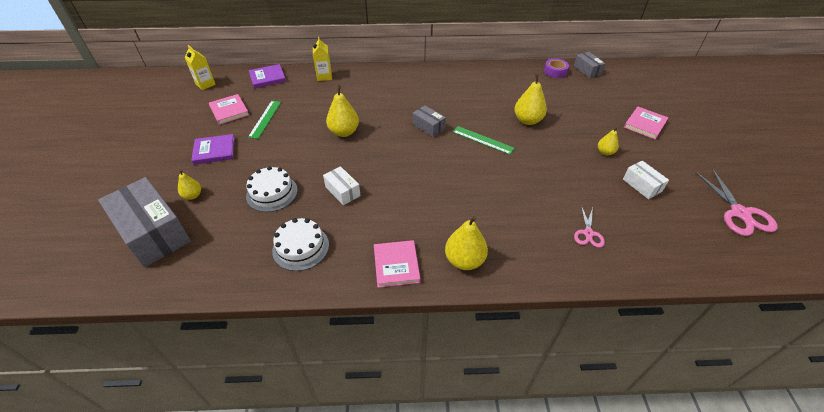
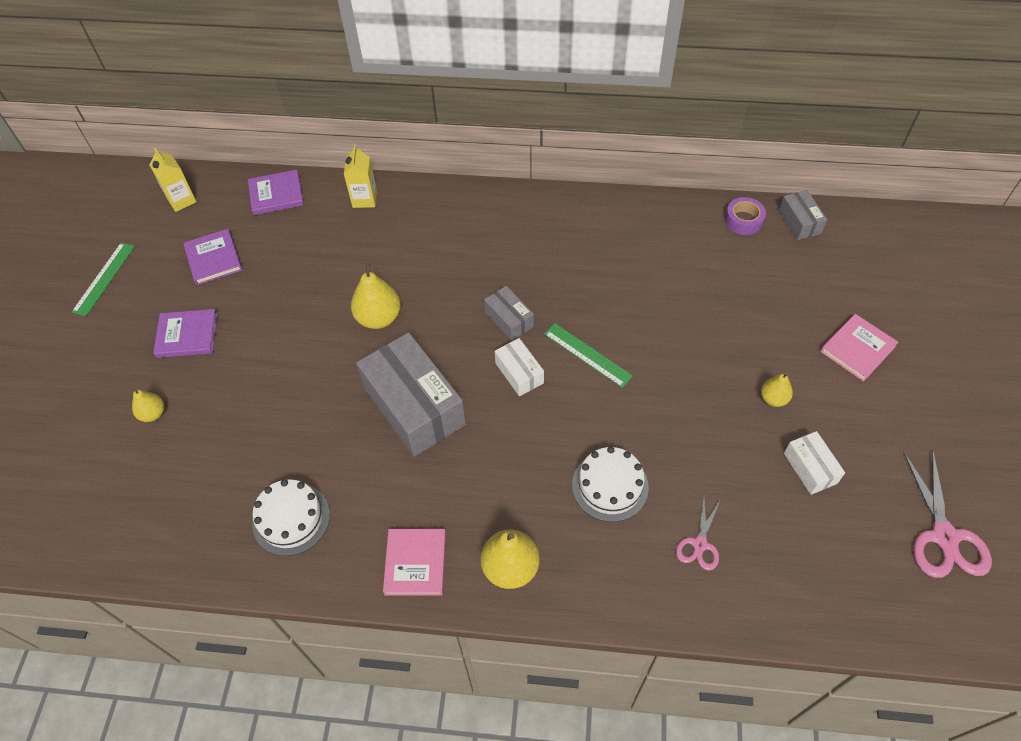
camera: 10 degrees right, 10 degrees up
grey box [98,177,191,267] -> grey box moved to [356,332,466,457]
pink book [209,94,249,125] -> purple book [183,229,242,285]
white cake [246,166,298,212] -> white cake moved to [572,447,649,522]
green ruler [248,101,281,139] -> green ruler moved to [72,243,135,316]
white box [323,166,361,205] -> white box moved to [495,338,544,396]
yellow pear [514,74,547,125] -> none

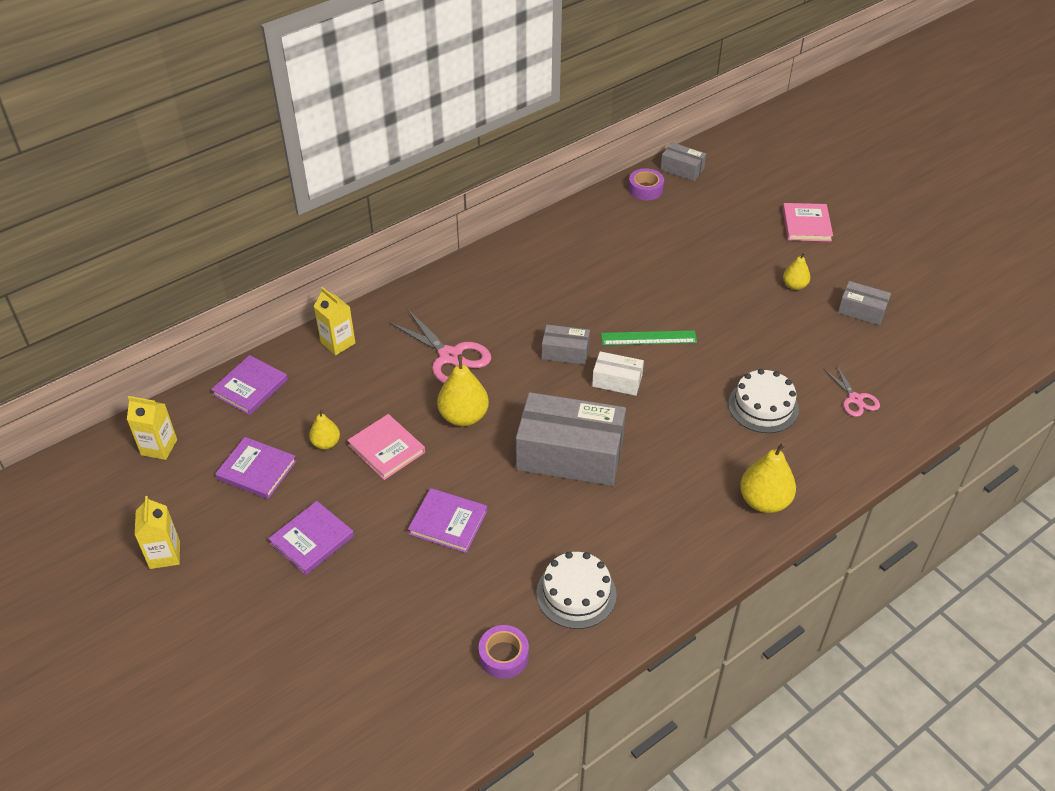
camera: 45 degrees left, 10 degrees down
green ruler [72,243,135,316] -> yellow carton [135,496,180,569]
yellow pear [132,388,164,422] -> yellow pear moved to [309,409,340,450]
pink book [383,529,446,596] -> pink book moved to [347,414,425,480]
white box [784,431,845,495] -> grey box [838,281,891,325]
pink scissors [903,450,992,578] -> pink scissors moved to [389,309,491,383]
none -> purple book [408,488,487,553]
none -> purple tape [479,625,529,679]

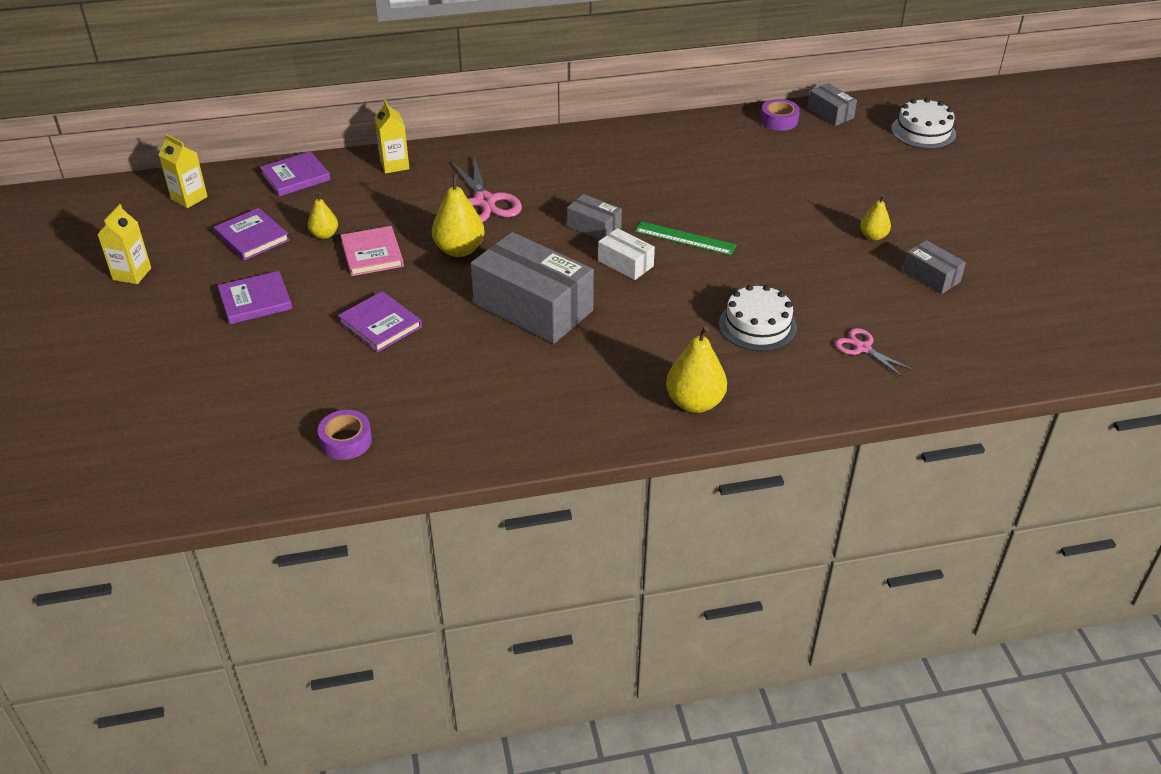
camera: 25 degrees right, 5 degrees down
white cake [536,552,617,629] -> white cake moved to [891,98,956,149]
pink book [783,203,833,242] -> none
pink scissors [823,364,880,417] -> pink scissors turned 135 degrees clockwise [835,328,913,377]

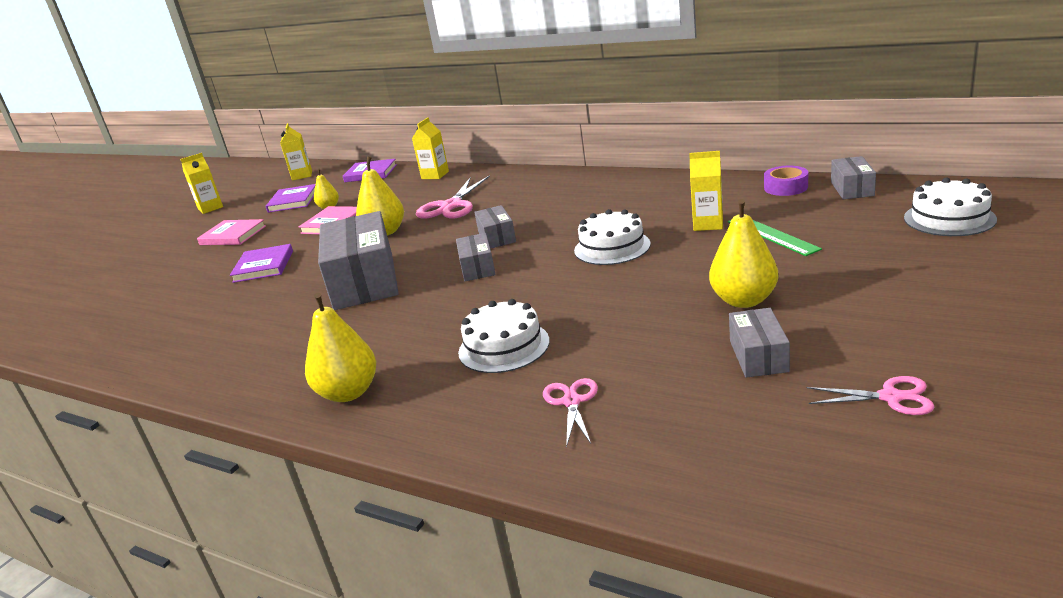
camera: 45 degrees right, 15 degrees down
purple book [218,271,292,324] -> pink book [197,219,266,245]
purple tape [318,410,372,460] -> none
white box [598,228,655,280] -> grey box [456,233,496,281]
green ruler [635,221,736,255] -> green ruler moved to [728,220,822,256]
yellow pear [860,195,891,241] -> yellow pear [709,199,778,308], size x1.72
none -> white cake [574,209,651,265]
none -> yellow carton [689,151,723,231]
none -> pink scissors [806,376,934,415]

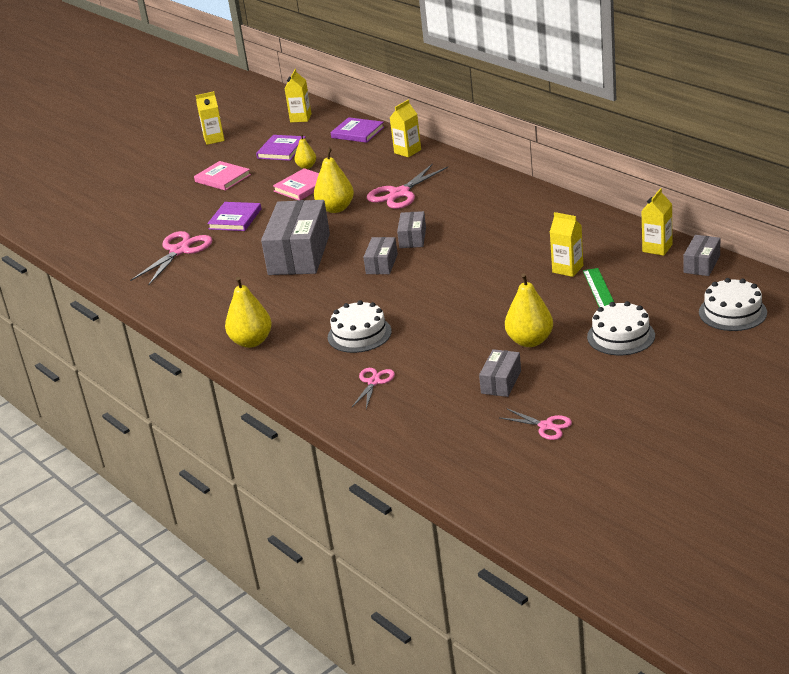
camera: 20 degrees right, 5 degrees up
white cake [574,209,651,265] -> white cake moved to [587,301,655,355]
purple tape [764,166,808,196] -> yellow carton [641,188,672,256]
none -> pink scissors [130,231,212,285]

